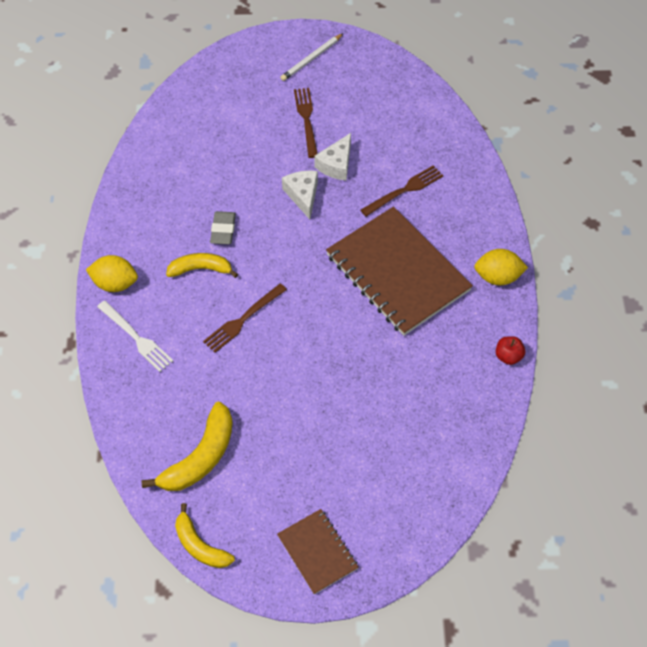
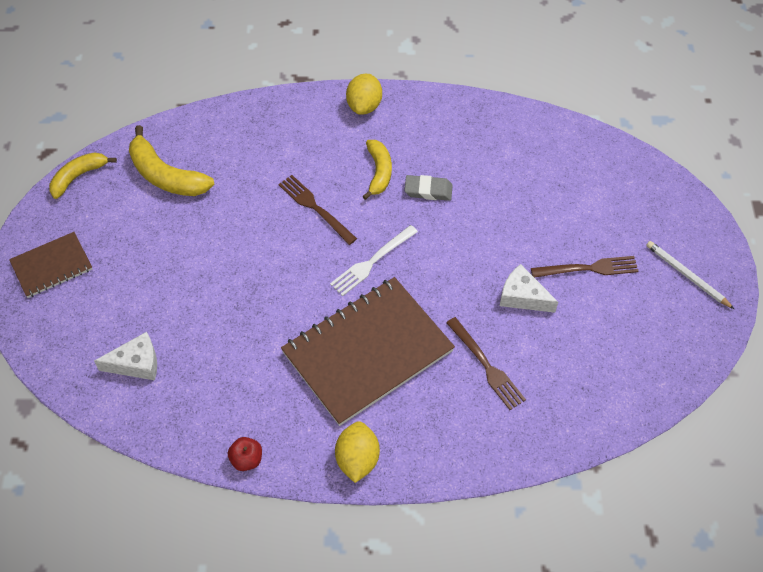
camera: 90 degrees right, 0 degrees up
white fork [97,300,173,372] -> white fork moved to [330,225,418,296]
white cheese [282,170,318,220] -> white cheese moved to [94,332,157,380]

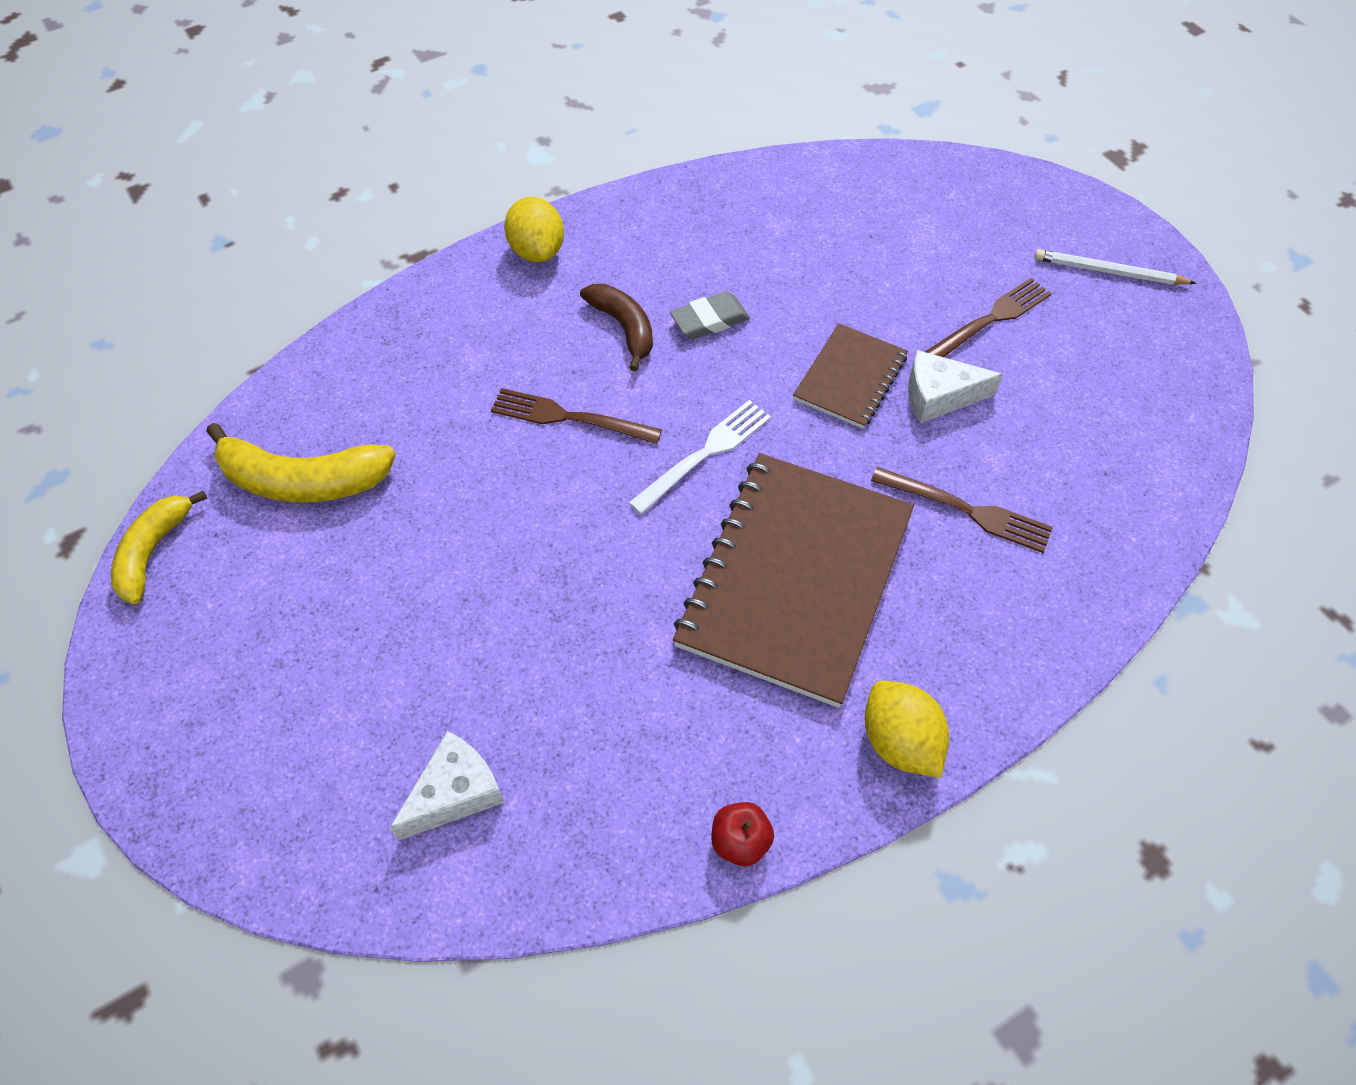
camera: 30 degrees left, 0 degrees up
brown notebook [9,232,92,298] -> brown notebook moved to [793,323,908,429]
white fork [330,225,418,296] -> white fork turned 150 degrees counterclockwise [629,400,771,514]
yellow banana [362,140,392,200] -> brown banana [580,284,653,371]

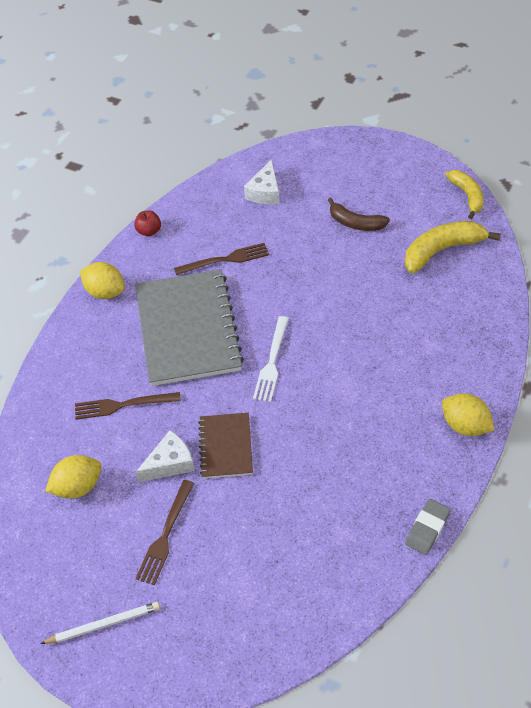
camera: 150 degrees right, 5 degrees down
brown fork [491,388,662,444] -> brown fork moved to [174,243,269,275]
brown banana [580,284,653,371] -> brown banana moved to [328,198,390,231]
grey eraser [670,291,750,339] -> grey eraser moved to [405,499,451,555]
brown notebook [673,453,914,708] -> grey notebook [135,269,244,386]
none -> yellow lemon [45,455,101,499]

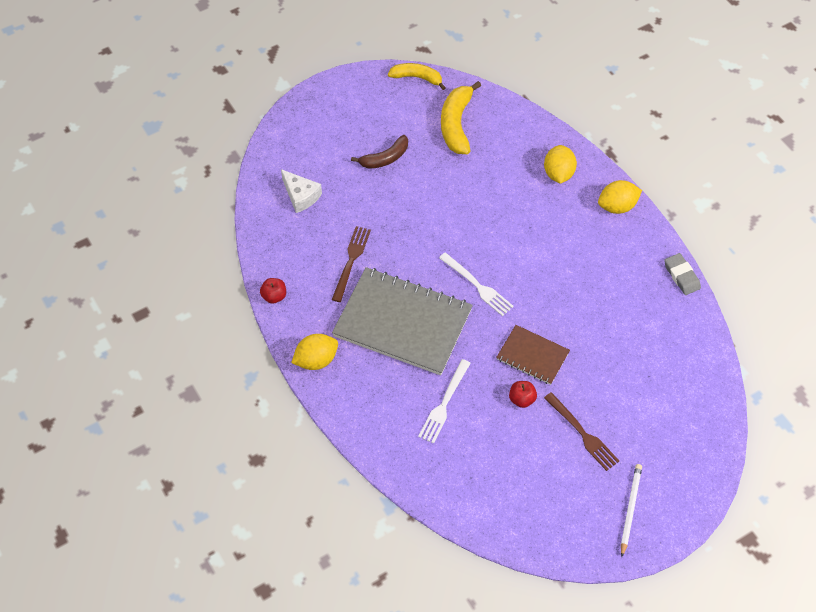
camera: 60 degrees left, 5 degrees up
yellow lemon [45,455,101,499] -> yellow lemon moved to [544,145,577,184]
brown fork [75,392,181,420] -> white fork [418,359,471,444]
white cheese [136,430,195,482] -> red apple [509,381,537,408]

